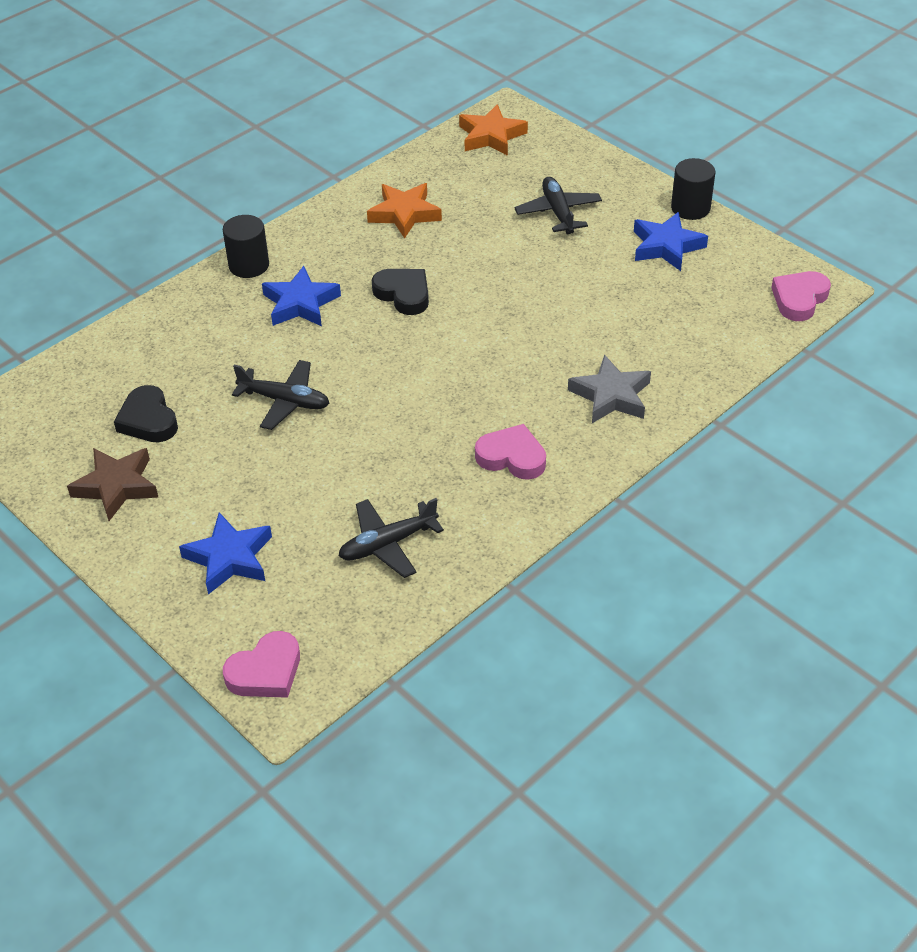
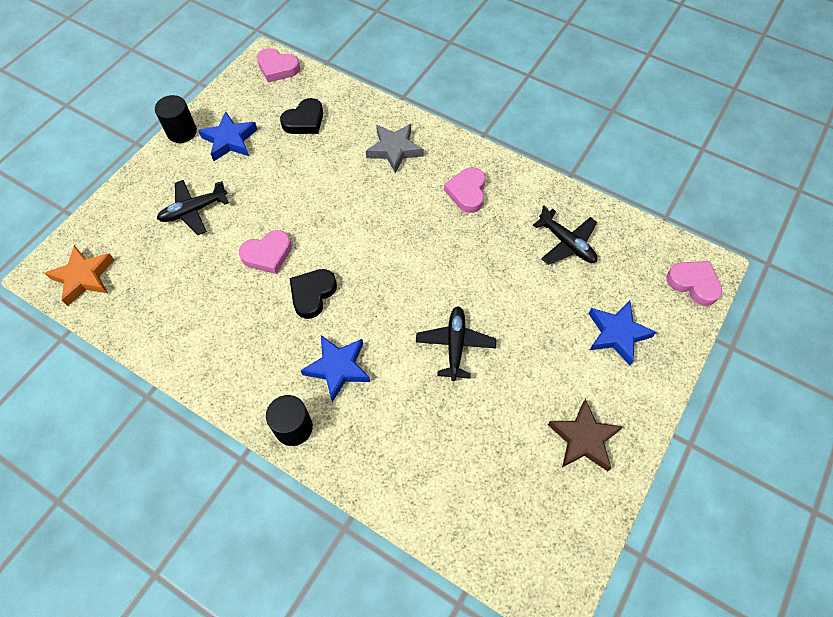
camera: 105 degrees left, 15 degrees up
black heart [114,385,178,442] -> black heart moved to [280,98,323,134]
orange star [367,183,442,239] -> none
none -> pink heart [239,230,292,274]

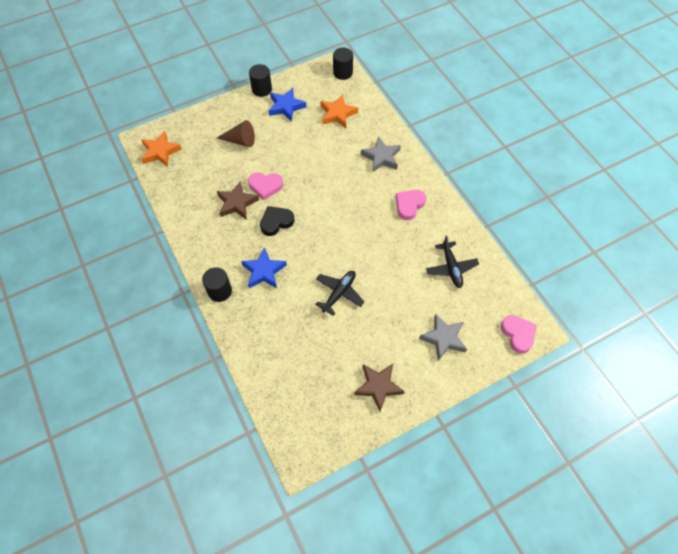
camera: 30 degrees right, 0 degrees up
black plane [157,180,229,235] -> brown cone [217,120,255,147]
pink heart [257,48,300,82] -> black cylinder [333,48,353,80]
black heart [280,98,323,134] -> orange star [321,94,358,128]
blue star [588,301,656,366] -> grey star [419,314,467,361]
none -> brown star [217,182,259,220]

